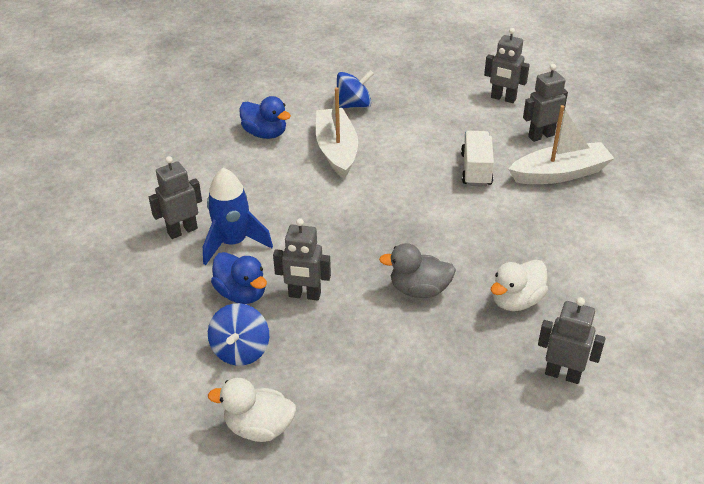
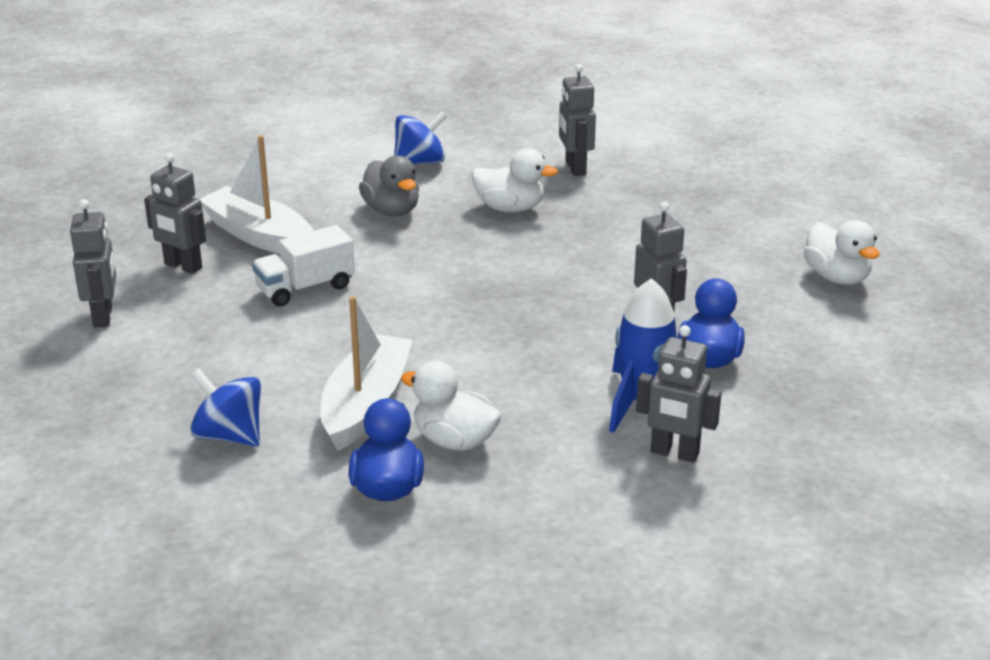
camera: 125 degrees left, 10 degrees down
blue spinning top [208,303,269,366] -> blue spinning top moved to [394,111,447,165]
white boat [316,87,358,179] -> white boat turned 150 degrees clockwise [321,296,413,451]
grey duck [379,243,456,298] -> grey duck moved to [359,155,419,216]
none -> white duck [401,361,502,451]

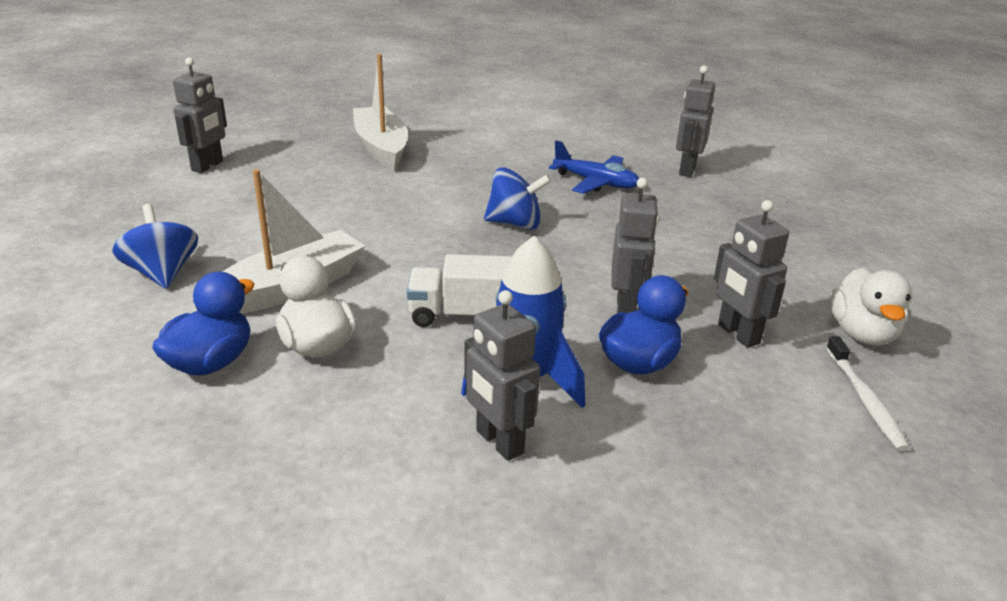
camera: 30 degrees right, 0 degrees up
grey robot [144,153,206,274] -> grey robot moved to [714,200,789,348]
white truck [252,225,355,307] -> white truck moved to [407,254,512,327]
grey duck [359,155,419,216] -> none
blue spinning top [394,111,447,165] -> blue spinning top moved to [484,167,551,230]
white duck [472,148,558,212] -> blue plane [549,140,639,194]
none -> white toothbrush [826,336,910,451]

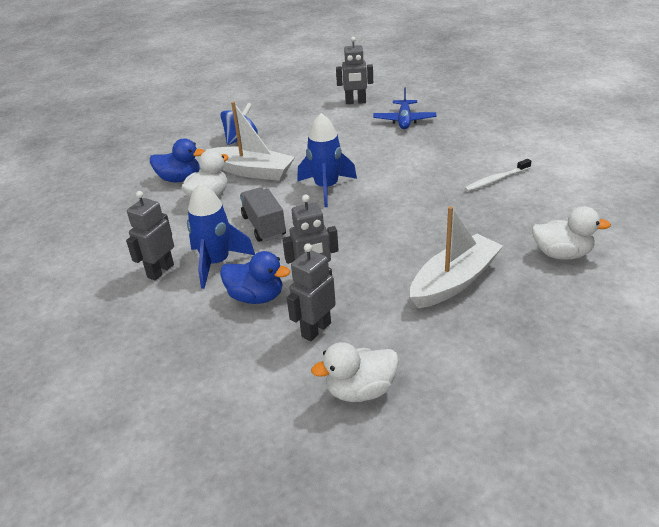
camera: 70 degrees right, 5 degrees up
white boat [353,54,408,171] -> white boat moved to [410,206,503,308]
white truck [407,254,512,327] -> grey truck [240,187,286,242]
blue spinning top [484,167,551,230] -> none
blue plane [549,140,639,194] -> blue plane moved to [373,87,436,129]
grey robot [676,66,715,177] -> white duck [532,206,611,260]
white toothbrush [826,336,910,451] -> white toothbrush moved to [464,159,531,192]
none -> blue rocket [297,113,357,207]

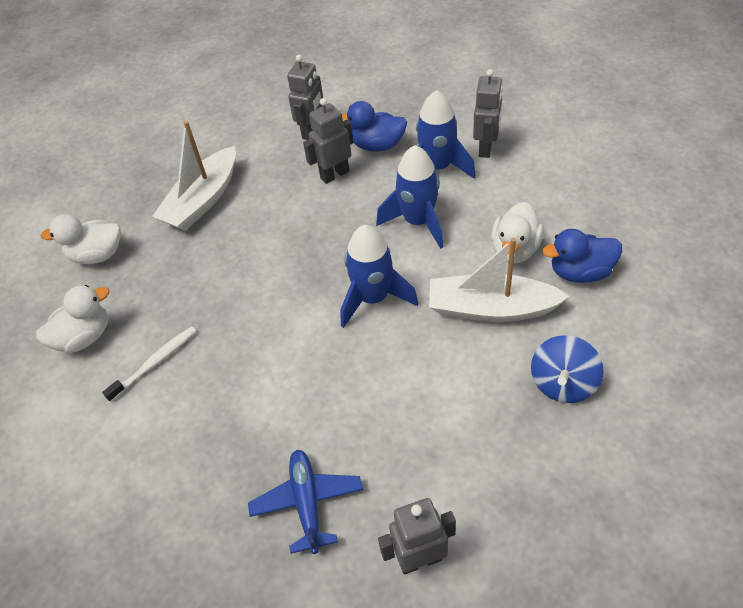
camera: 165 degrees right, 15 degrees up
grey truck [240,187,286,242] -> blue rocket [376,145,444,249]
white duck [311,342,399,402] -> white duck moved to [36,285,109,353]

